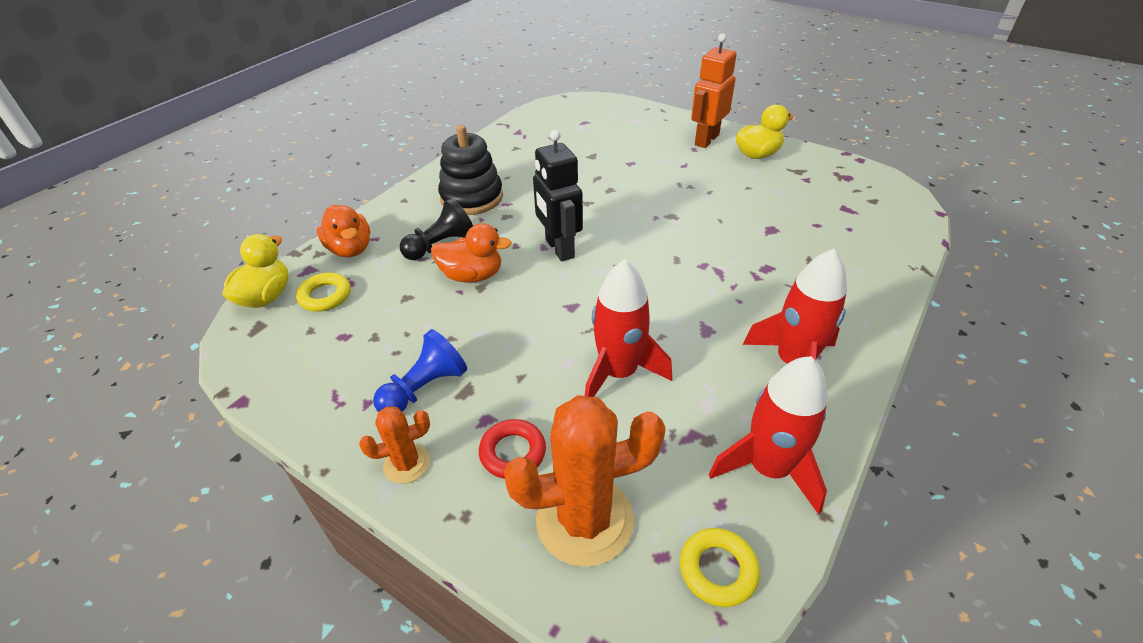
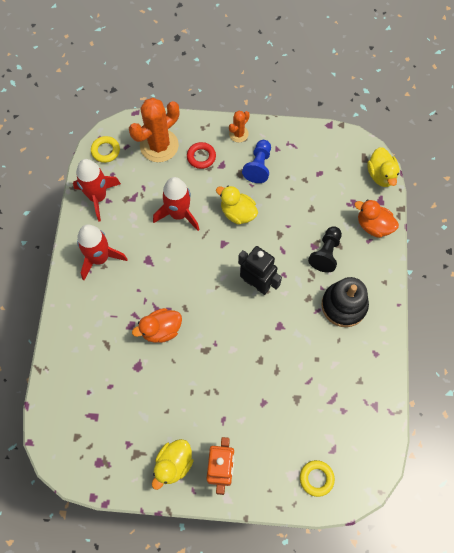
camera: 150 degrees right, 25 degrees up
yellow ring [296,272,350,312] -> yellow ring moved to [300,460,335,497]
orange duck [431,223,512,283] -> orange duck moved to [132,308,182,343]
none -> yellow duck [216,186,258,225]

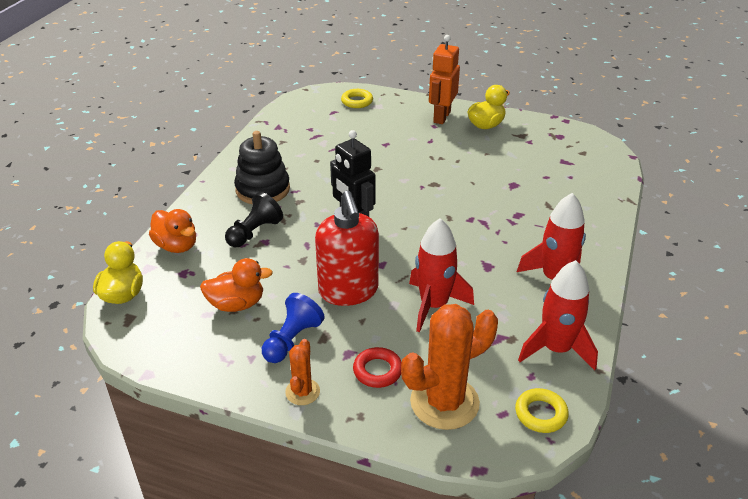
camera: 165 degrees left, 30 degrees down
orange duck [132,308,182,343] -> orange duck moved to [200,258,273,312]
yellow duck [216,186,258,225] -> red soap dispenser [315,191,379,306]
orange cactus [229,111,250,142] -> orange cactus turned 45 degrees counterclockwise [285,339,320,405]

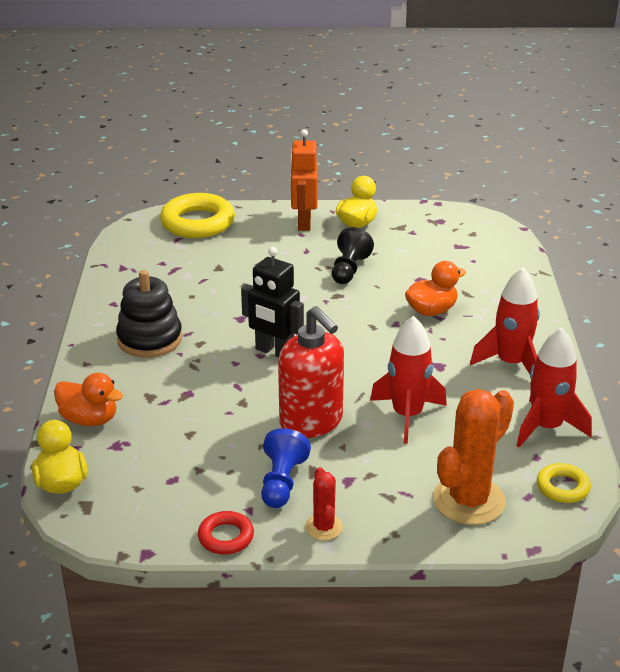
camera: 20 degrees left, 5 degrees down
orange duck [200,258,273,312] -> orange duck moved to [405,261,466,316]
black pawn [225,192,283,247] -> black pawn moved to [332,227,374,284]
orange cactus [285,339,320,405] -> red cactus [305,467,343,540]
yellow ring [341,89,373,108] -> yellow ring [160,193,235,238], size x1.92
red ring [353,347,402,388] -> red ring moved to [198,511,254,554]

